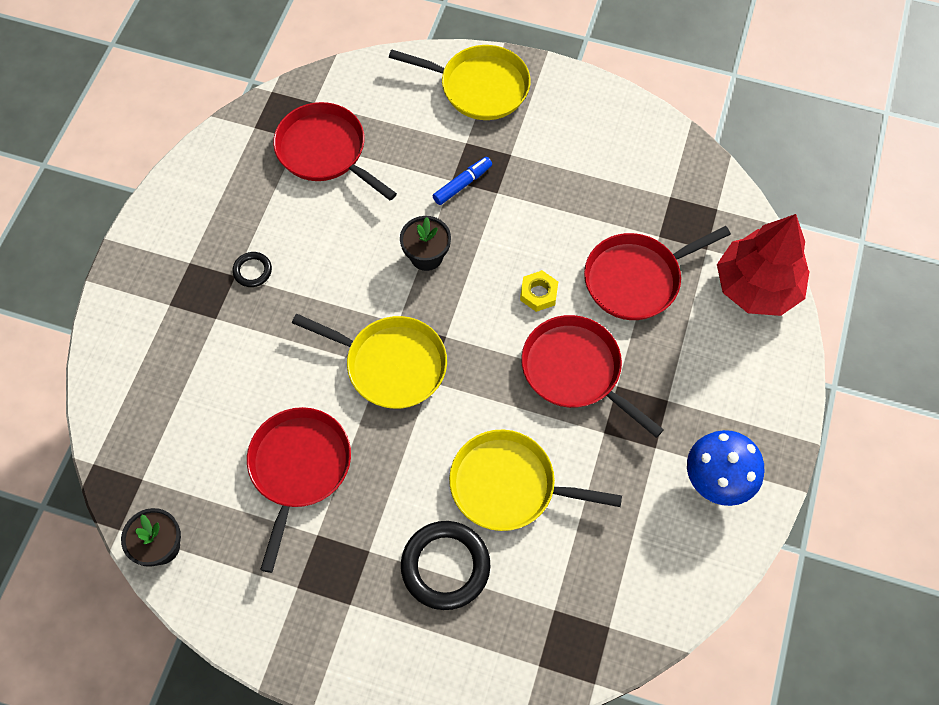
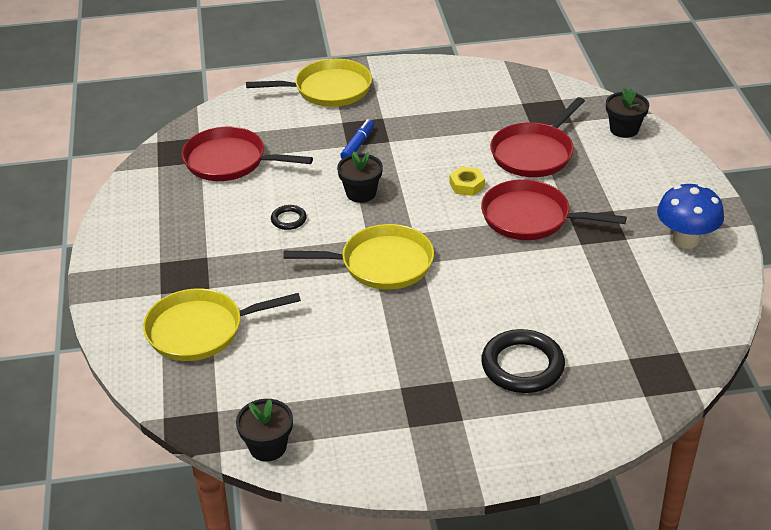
camera: 25 degrees left, 25 degrees down
black ring [232,252,272,287] -> black ring moved to [271,205,307,230]
red pan [247,407,351,573] -> none
yellow pan [449,430,622,531] -> yellow pan moved to [143,288,301,361]
red tree [717,214,809,316] -> black flower pot [606,88,649,138]

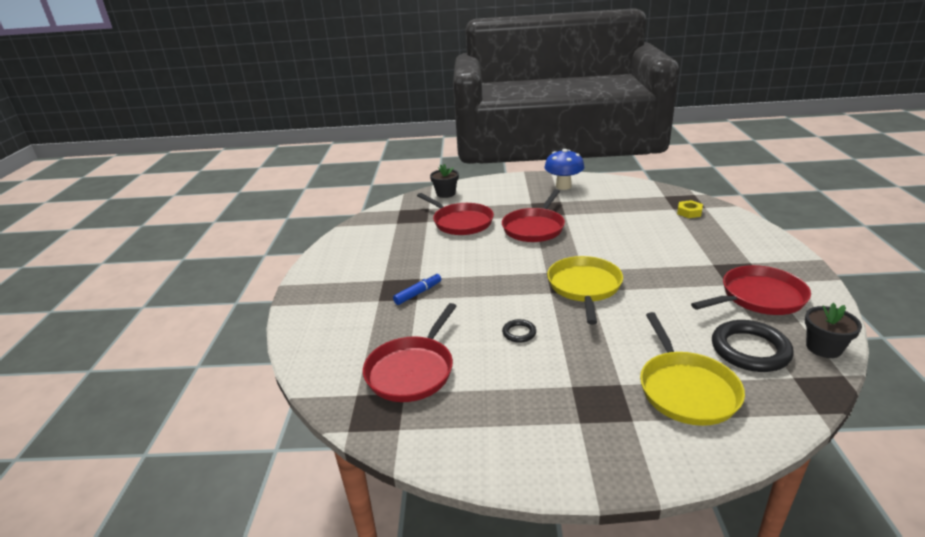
camera: 80 degrees left, 10 degrees down
yellow pan [246,59,372,107] -> none
black flower pot [337,152,383,203] -> none
blue marker [340,119,374,159] -> blue marker turned 105 degrees clockwise [393,273,441,305]
yellow nut [449,167,485,196] -> yellow nut moved to [677,200,703,218]
black ring [481,329,565,393] -> black ring moved to [712,320,794,372]
none -> red pan [691,265,811,315]

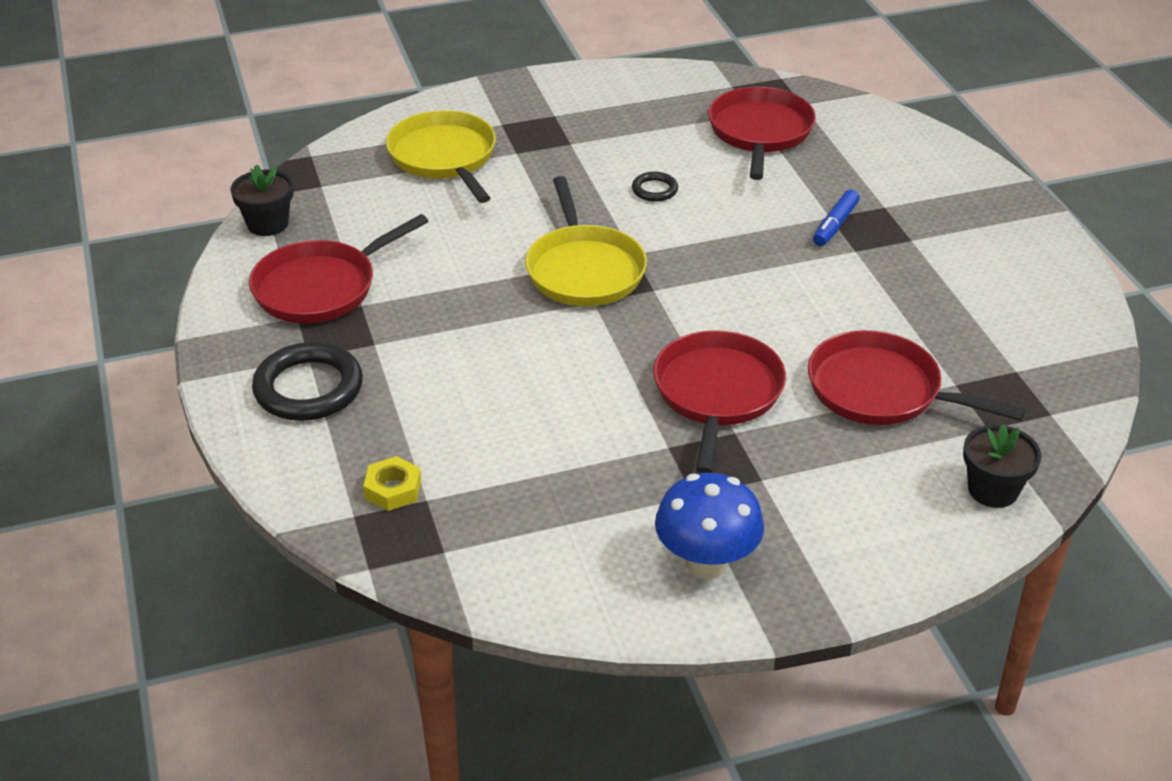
camera: 160 degrees right, 10 degrees up
black ring [712,320,794,372] -> black ring moved to [252,342,363,421]

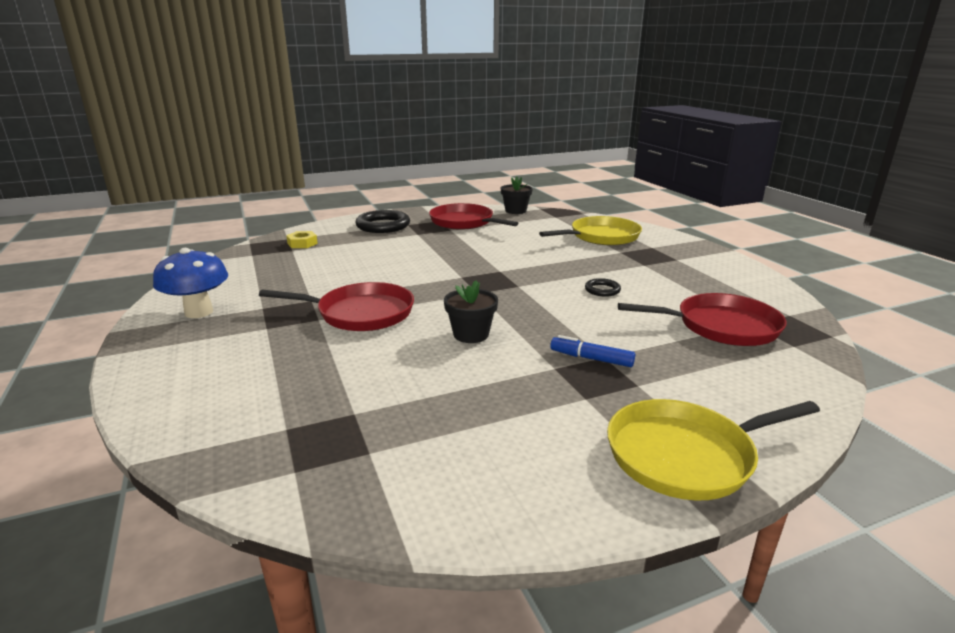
camera: 85 degrees right, 15 degrees down
yellow pan [525,176,647,306] -> yellow pan moved to [607,399,820,500]
red pan [808,330,1025,425] -> none
black flower pot [963,424,1042,508] -> black flower pot moved to [444,280,498,343]

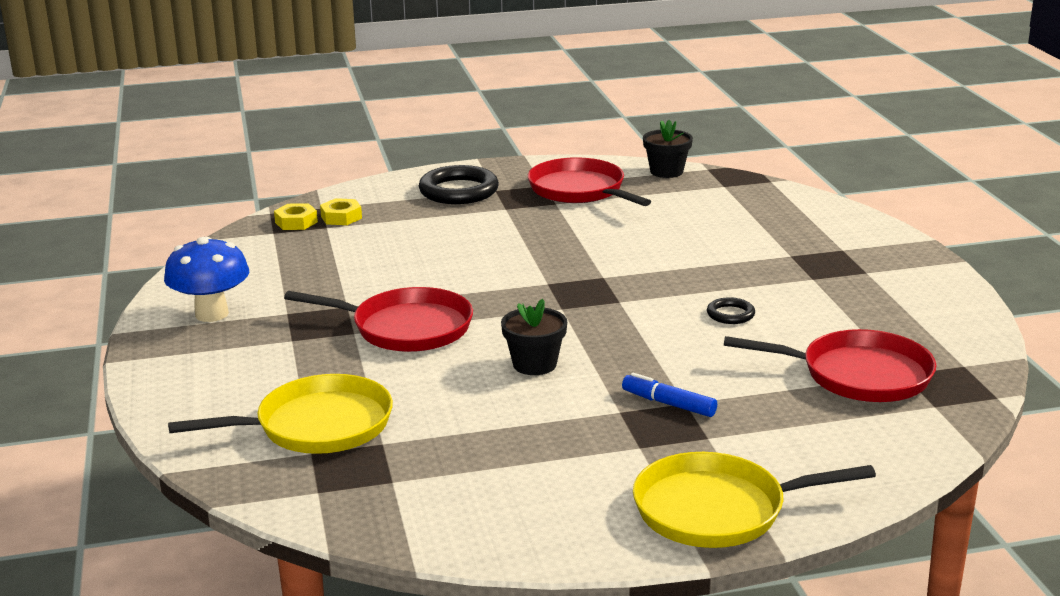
camera: 10 degrees right, 0 degrees up
yellow pan [539,216,642,245] -> yellow pan moved to [168,374,393,454]
none -> yellow nut [274,203,318,230]

